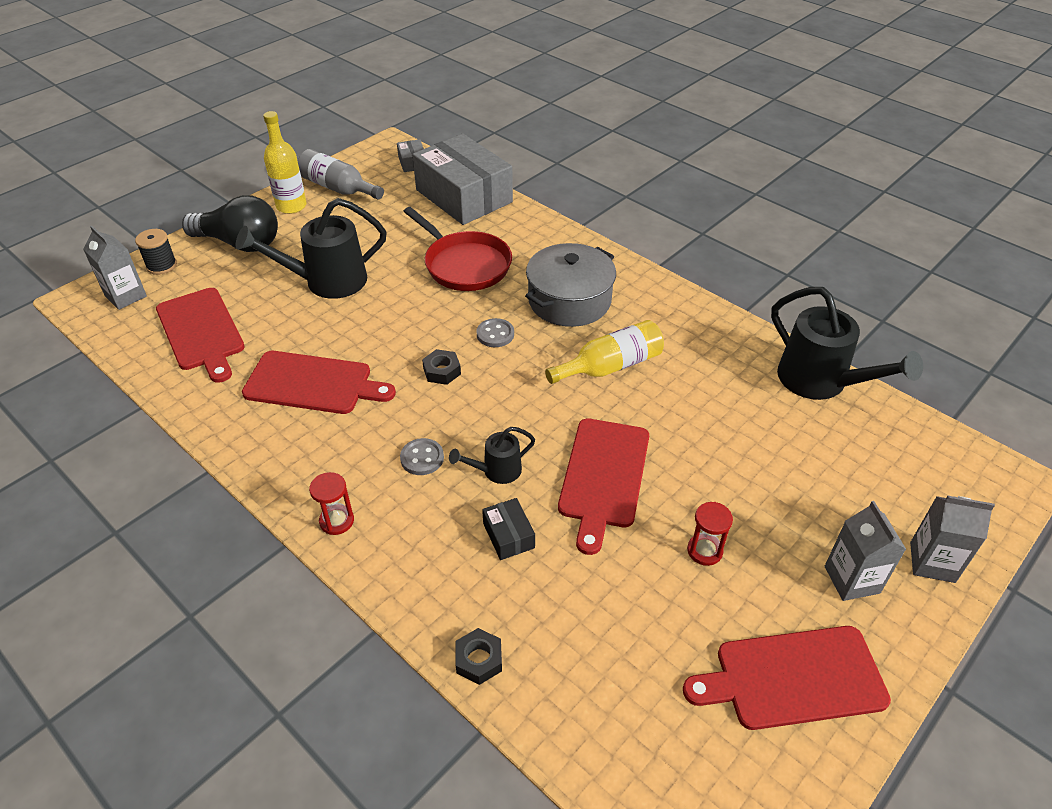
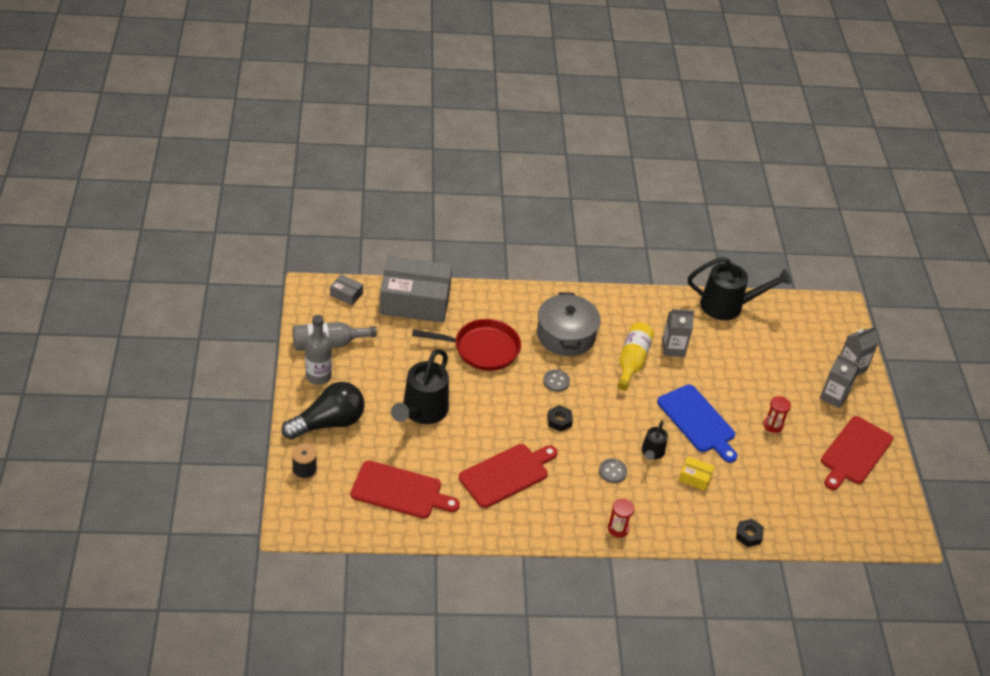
camera: 50 degrees left, 0 degrees up
grey carton [83,226,147,310] -> grey carton moved to [662,309,695,357]
yellow bottle [263,111,307,214] -> grey bottle [305,315,332,385]
black box [482,498,535,560] -> yellow box [679,456,715,491]
red cutting board [558,418,649,555] -> blue cutting board [657,384,737,463]

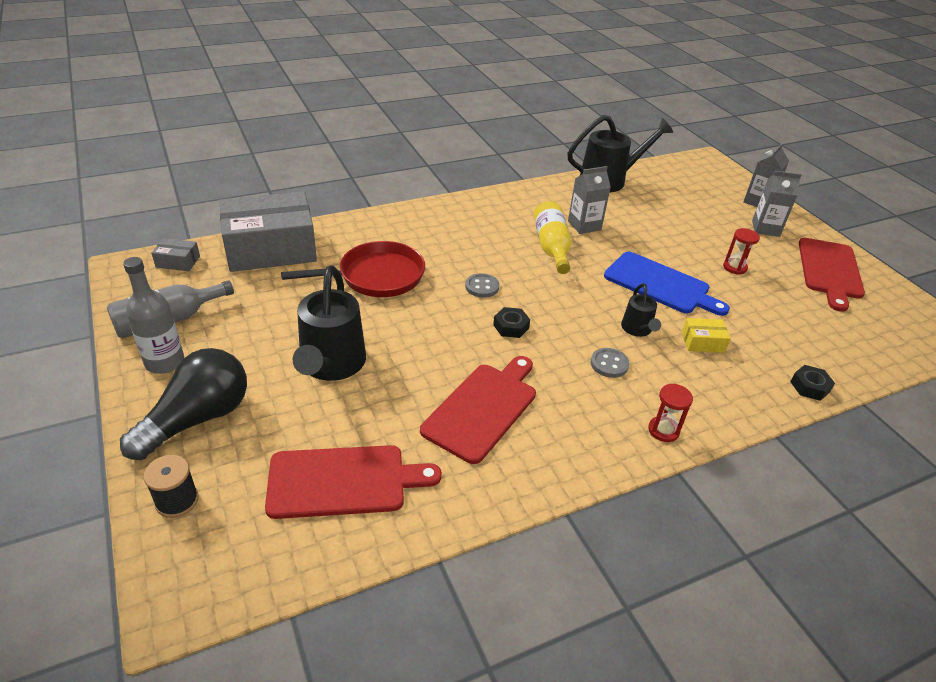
camera: 20 degrees left, 5 degrees down
grey pot [537,292,601,356] -> none

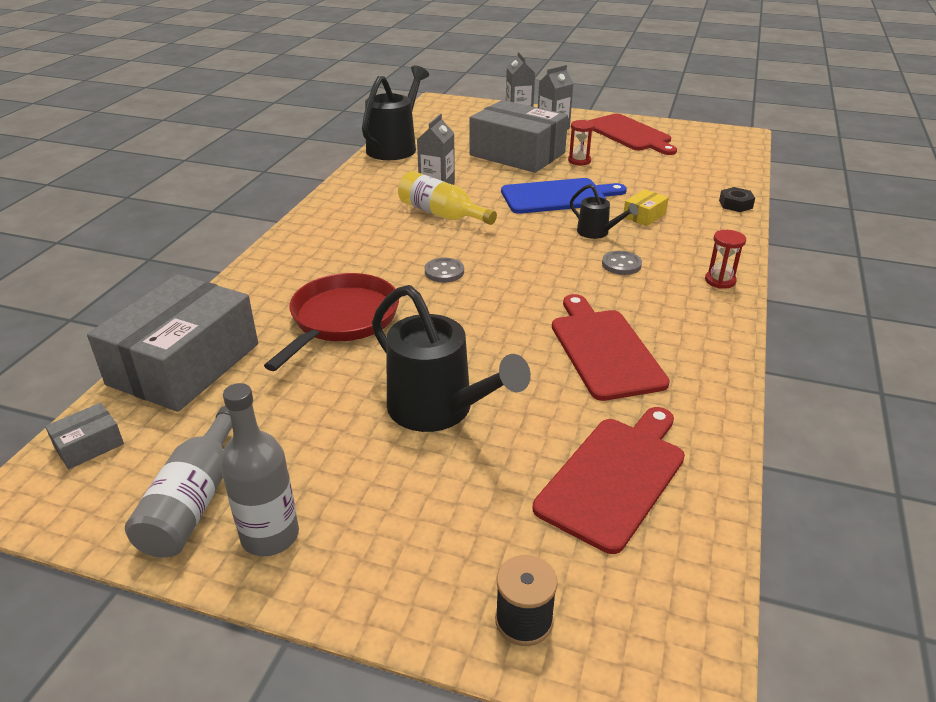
camera: 45 degrees left, 5 degrees down
black light bulb [120,348,247,460] -> none
black nut [493,307,530,338] -> none
none -> grey box [470,100,568,173]

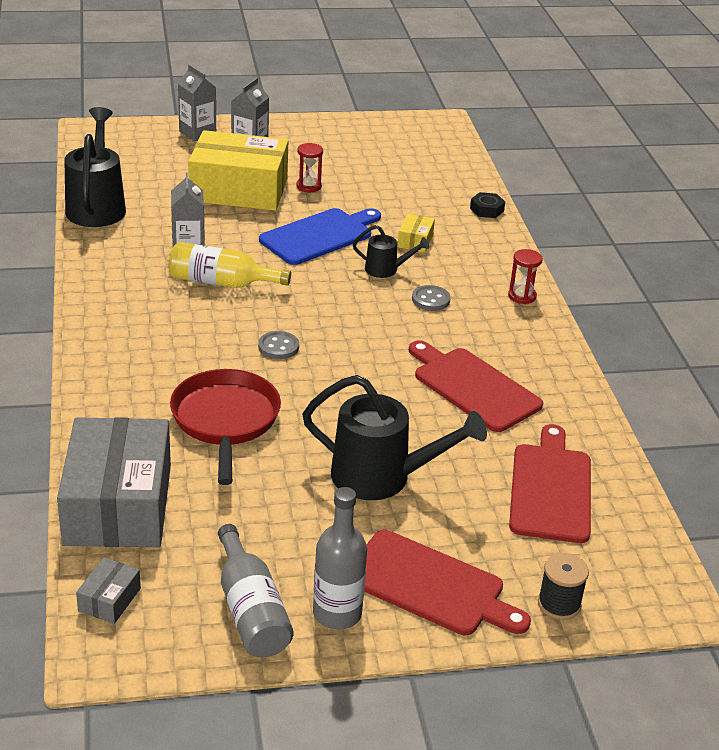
camera: 30 degrees left, 0 degrees up
grey box [470,100,568,173] -> yellow box [188,130,288,211]
red cutting board [588,114,677,155] -> red cutting board moved to [364,530,531,635]

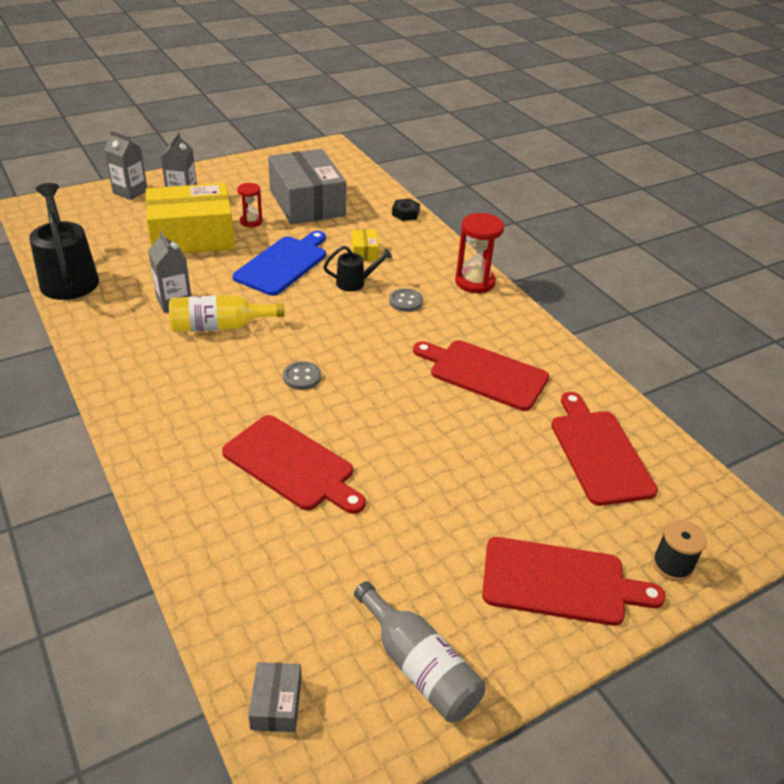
camera: 20 degrees left, 5 degrees up
grey box [57,417,171,547] -> grey box moved to [268,149,346,225]
red pan [170,369,281,485] -> red cutting board [222,415,366,514]
black watering can [302,375,487,500] -> none
grey bottle [313,487,367,629] -> none
red hourglass [508,249,543,304] -> red hourglass [455,213,504,293], size x1.67

